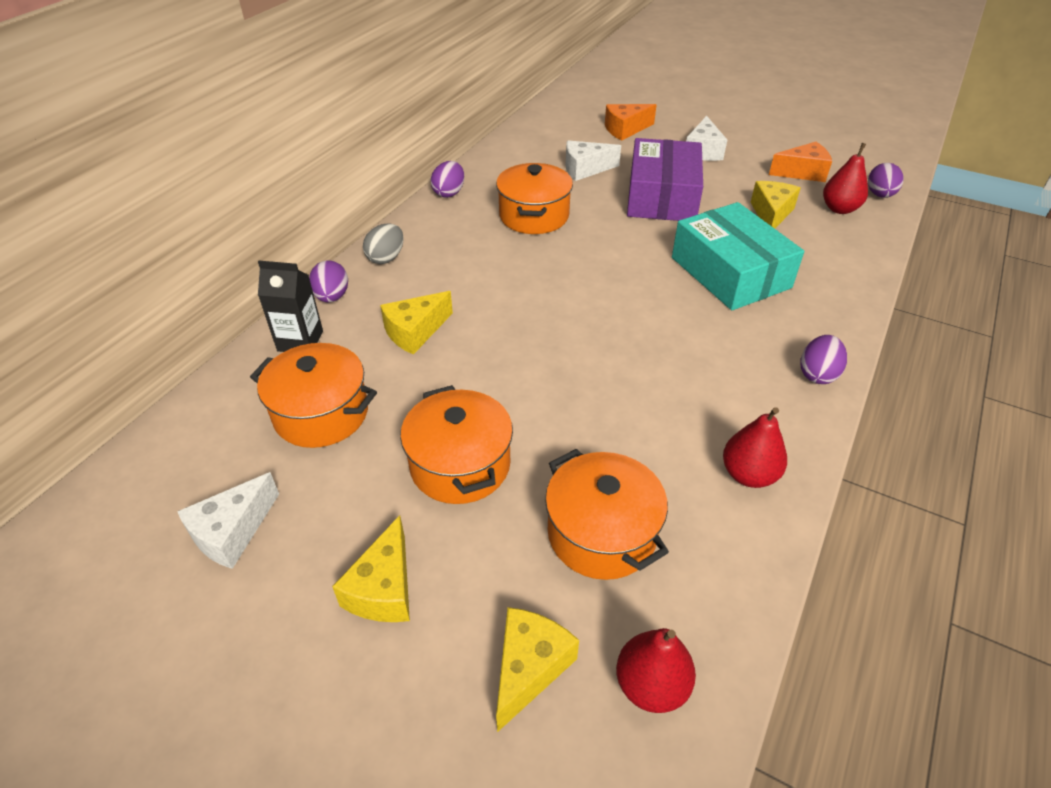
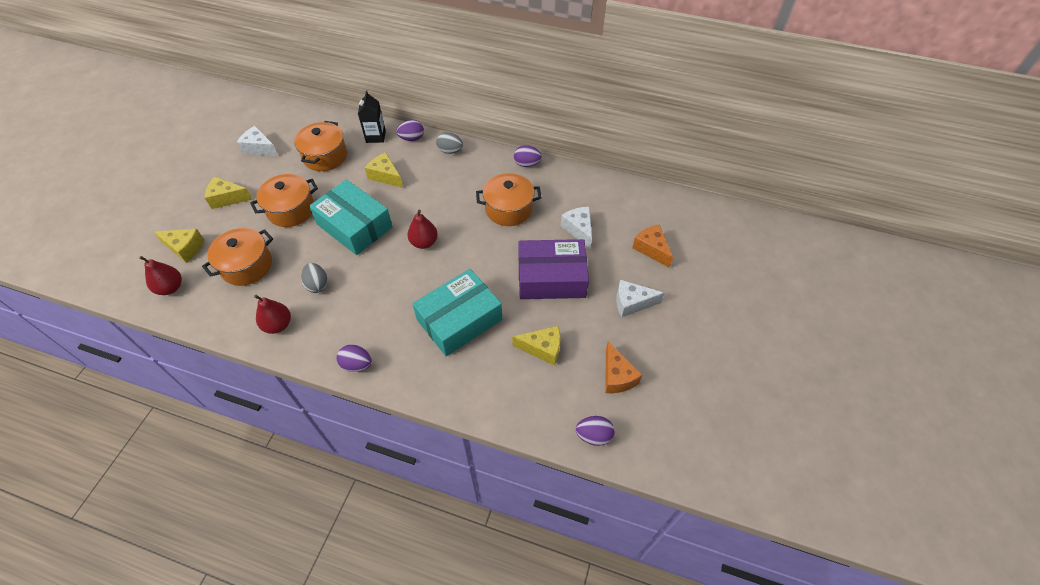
camera: 80 degrees right, 10 degrees up
red pear [823,143,868,214] -> red pear moved to [407,210,438,249]
none -> grey egg [301,263,328,293]
none -> turquoise box [309,179,393,255]

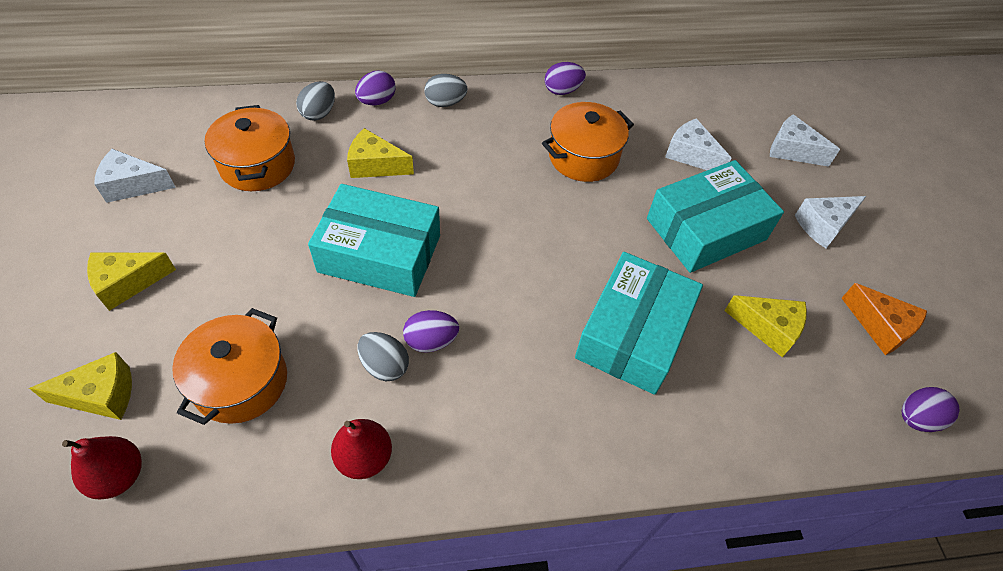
camera: 30 degrees left, 0 degrees up
orange pot [250,174,318,227] -> none
purple egg [337,345,372,372] -> purple egg moved to [403,310,459,353]
black carton [358,91,386,143] -> grey egg [296,81,335,121]
red pear [407,210,438,249] -> none
yellow cheese [512,326,561,366] -> yellow cheese turned 45 degrees clockwise [724,295,807,358]
purple box [518,239,589,299] -> turquoise box [647,160,784,273]
orange cheese [632,224,673,268] -> white cheese [770,114,840,167]

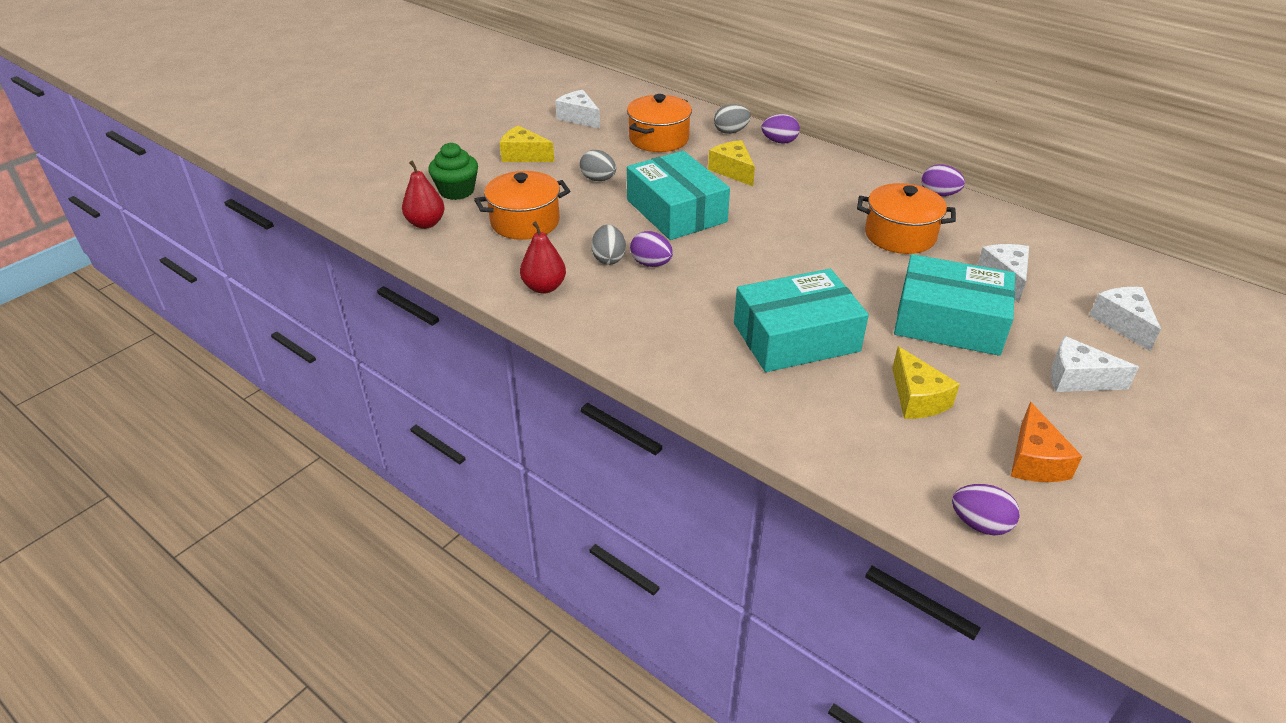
camera: 50 degrees right, 15 degrees down
yellow cheese [29,352,132,420] -> green cupcake [428,143,478,200]
grey egg [424,74,467,107] -> grey egg moved to [580,150,616,181]

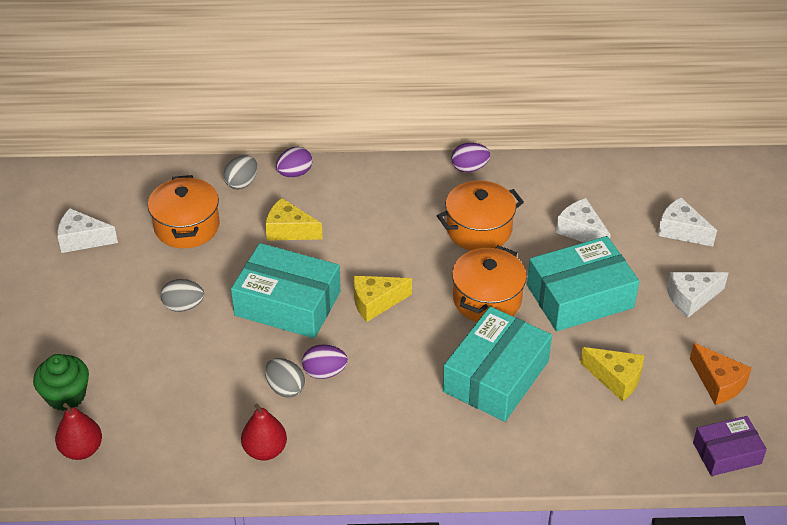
camera: 40 degrees left, 5 degrees up
orange pot [474,171,570,240] -> orange pot moved to [452,246,527,322]
yellow cheese [500,126,554,162] -> yellow cheese moved to [354,276,412,322]
purple egg [952,484,1020,535] -> purple box [693,416,767,476]

